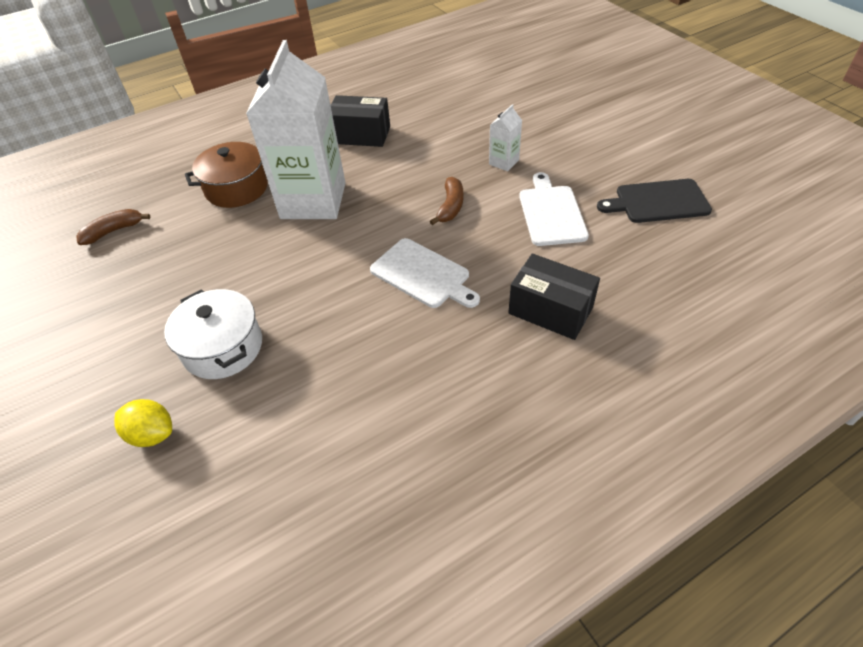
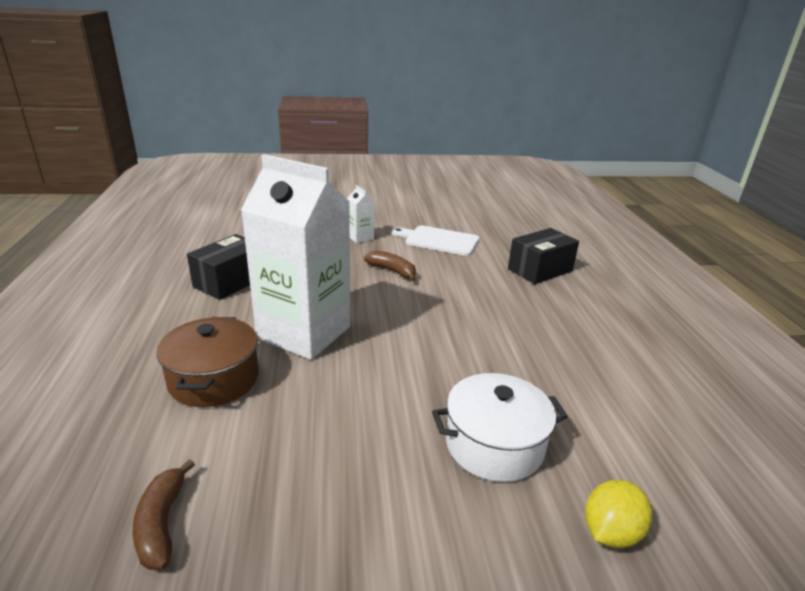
camera: 70 degrees left, 20 degrees down
white cutting board [370,238,480,308] -> none
black cutting board [597,179,712,223] -> none

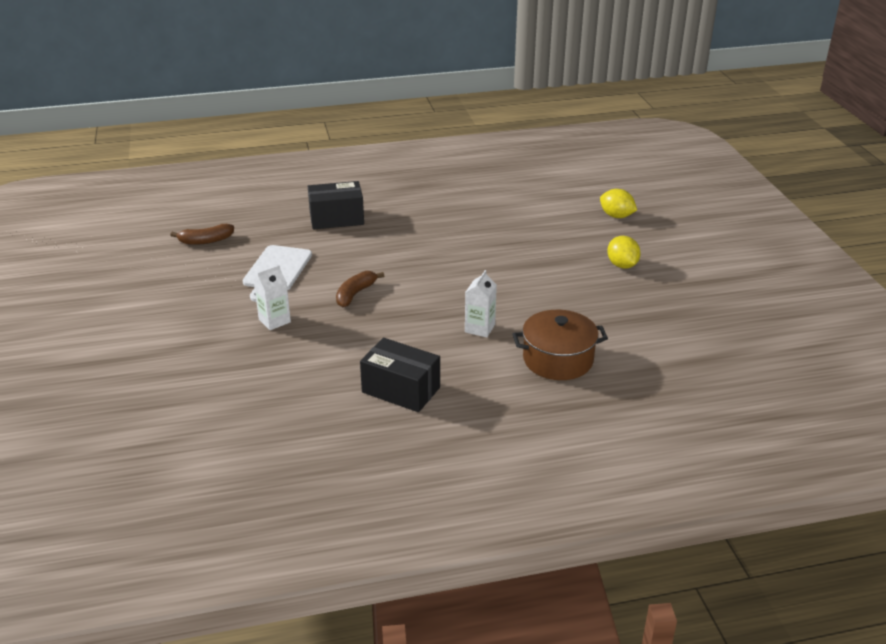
camera: 95 degrees left, 5 degrees up
brown banana [133,459,195,570] -> brown banana moved to [170,224,234,245]
white carton [241,154,350,360] -> white carton [465,270,497,338], size x0.41
white pot [432,373,568,482] -> none
black box [508,228,579,284] -> black box turned 60 degrees counterclockwise [308,181,364,230]
none -> yellow lemon [607,236,641,269]

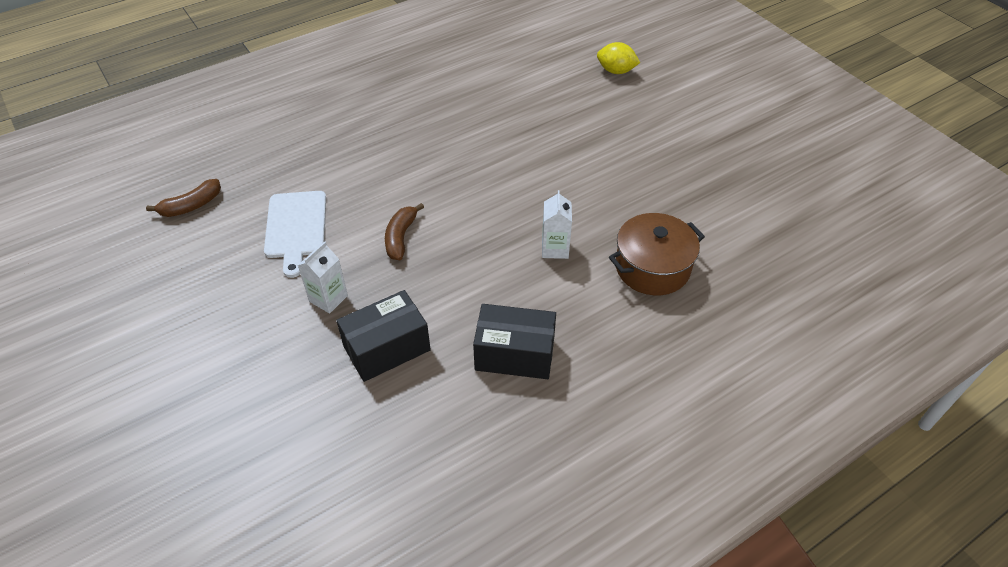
camera: 20 degrees left, 15 degrees up
black box [308,181,364,230] -> black box moved to [336,290,431,382]
yellow lemon [607,236,641,269] -> none

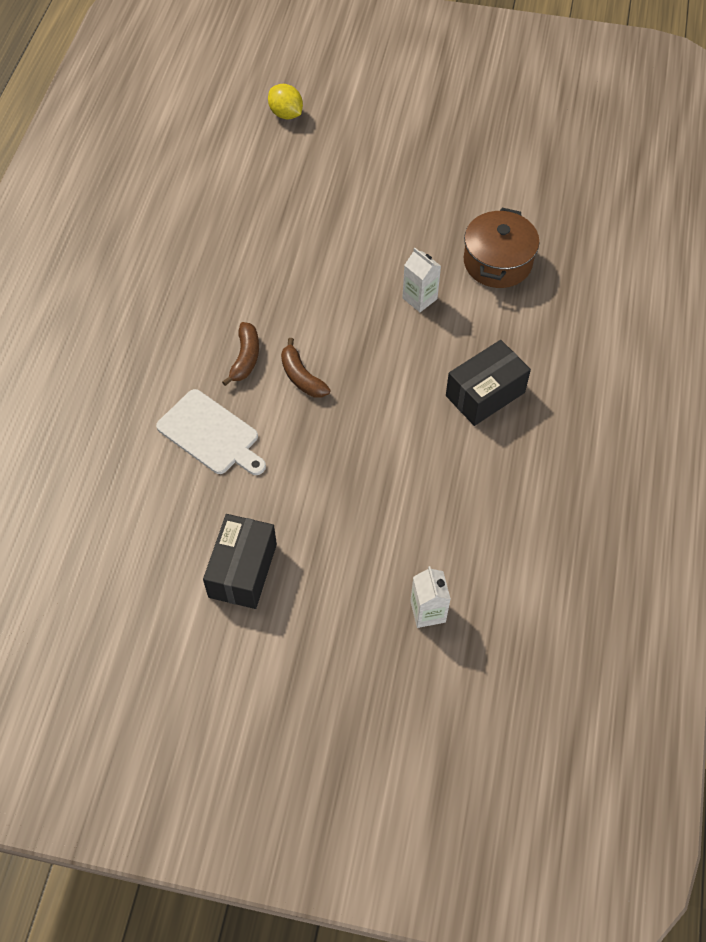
camera: 45 degrees left, 10 degrees up
brown banana [146,179,221,217] -> brown banana moved to [222,322,259,386]
white carton [298,242,348,314] -> white carton moved to [410,566,451,628]
black box [336,290,431,382] -> black box moved to [203,514,277,609]
yellow lemon [597,42,640,74] -> yellow lemon turned 75 degrees clockwise [268,84,303,120]

